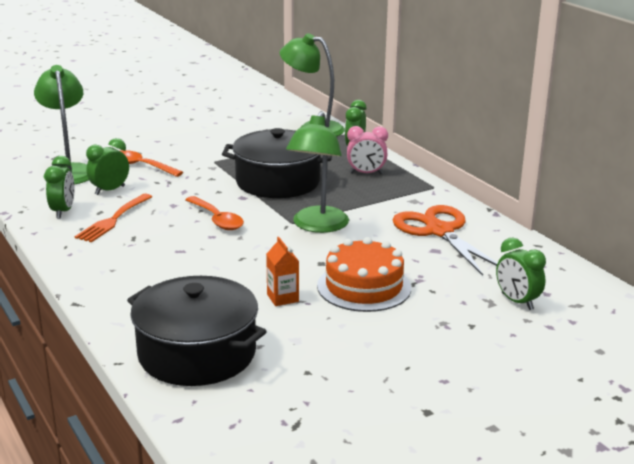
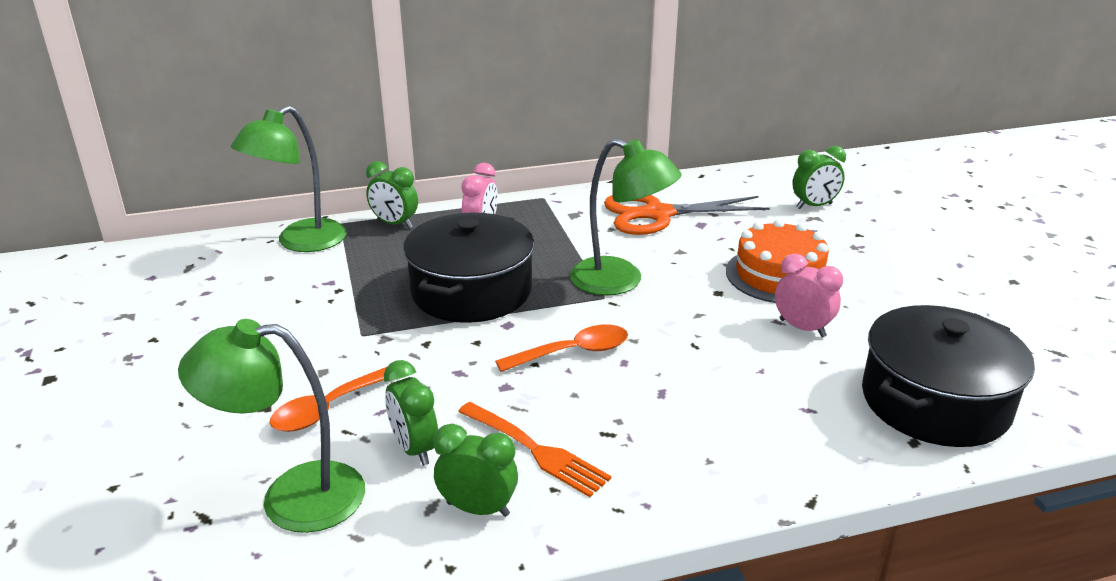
camera: 75 degrees left, 5 degrees up
orange carton [266,237,299,306] -> pink clock [775,254,843,337]

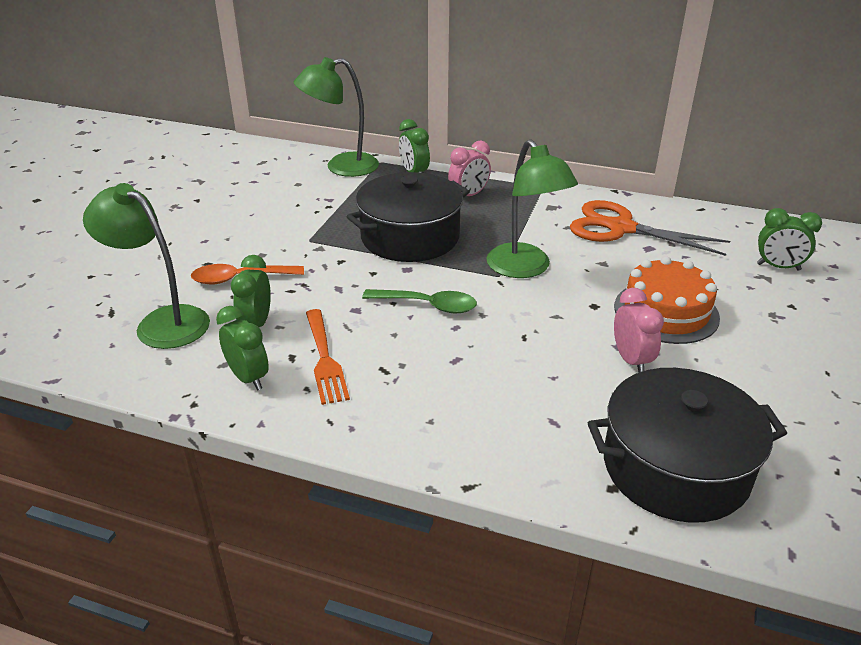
camera: 35 degrees right, 5 degrees up
orange spoon [495,324,628,372] -> green spoon [362,289,477,313]

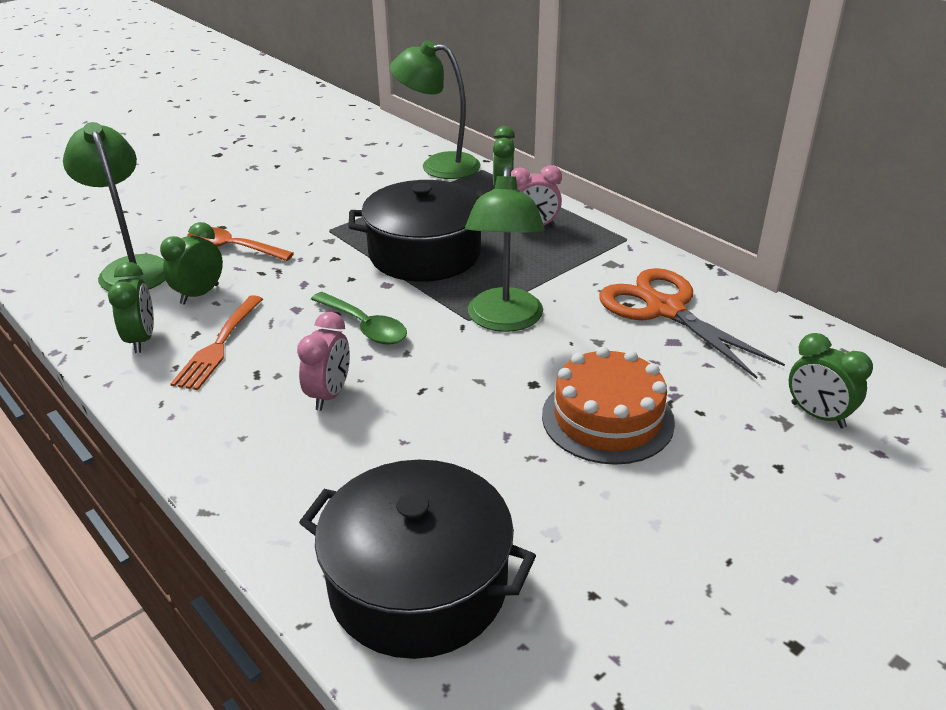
camera: 30 degrees right, 0 degrees up
pink clock [614,288,664,372] -> pink clock moved to [297,312,350,411]

